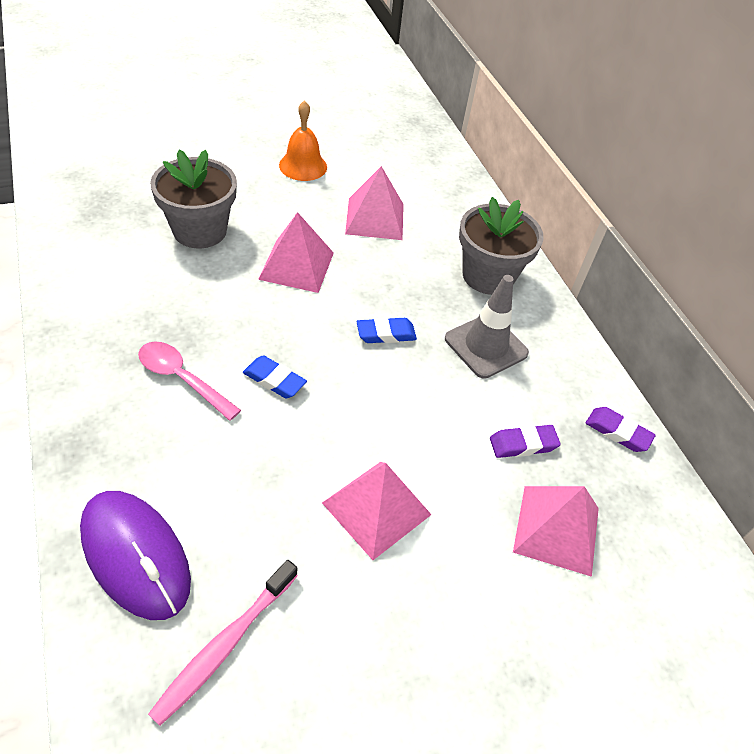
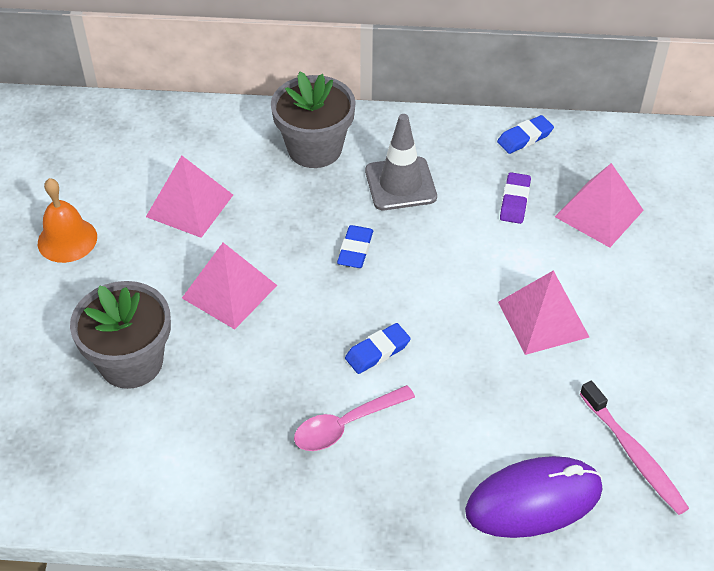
camera: 60 degrees left, 0 degrees up
purple eraser [586,407,656,452] -> blue eraser [497,115,554,154]

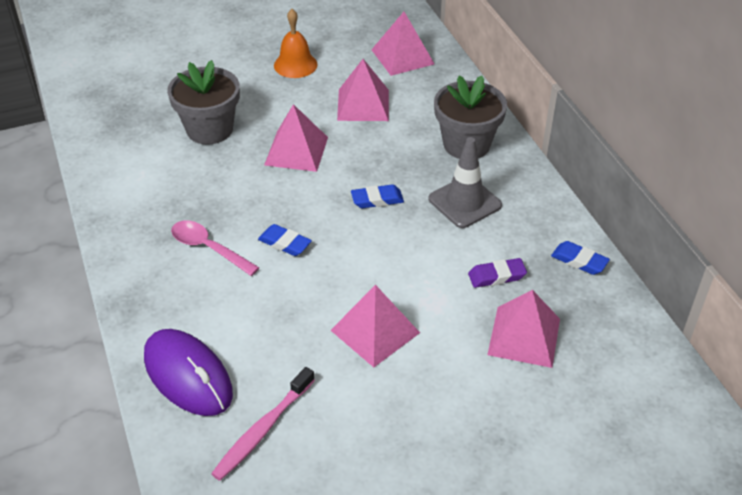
camera: 65 degrees right, 5 degrees down
none -> pink pyramid [371,12,434,76]

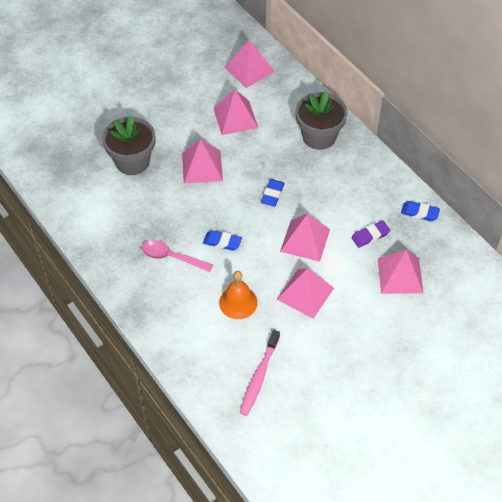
camera: 15 degrees left, 10 degrees up
purple mouse [144,329,233,416] -> none
orange bell [274,9,318,78] -> orange bell moved to [219,271,258,319]
blue eraser [351,184,404,208] -> blue eraser turned 45 degrees counterclockwise [261,179,285,206]
grey traffic cone [428,137,502,228] -> none
none -> pink pyramid [280,214,330,262]

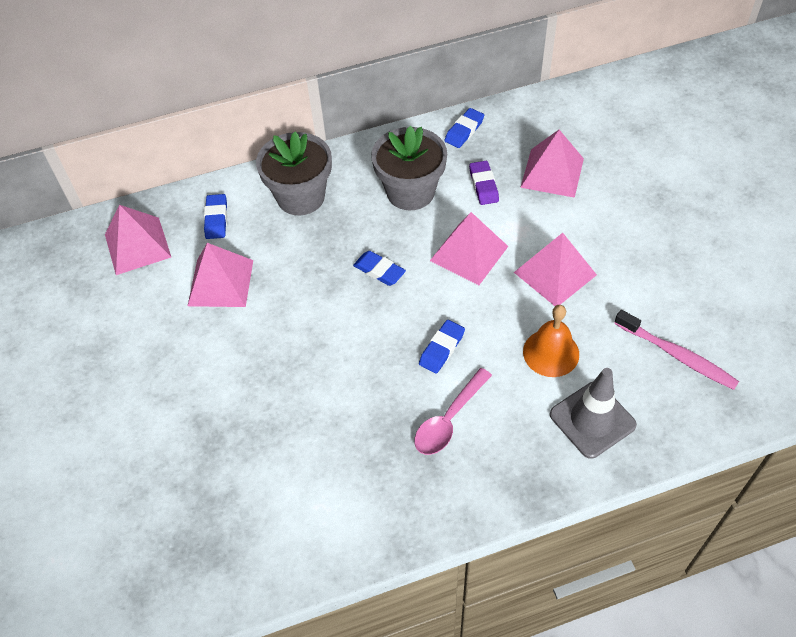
camera: 70 degrees left, 0 degrees up
grey flower pot [102,115,155,175] -> grey flower pot moved to [371,126,447,210]
pink pyramid [182,139,223,184] -> none
none -> blue eraser [204,194,227,239]
none -> grey traffic cone [550,368,637,459]

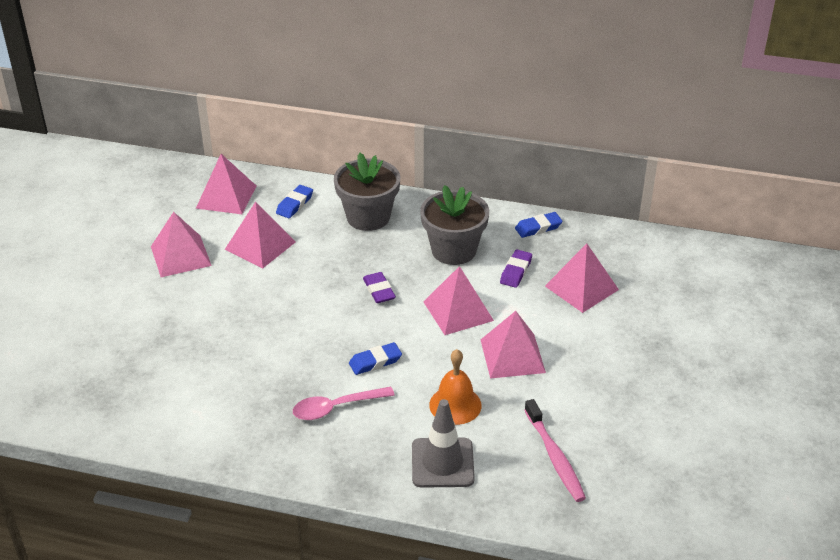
camera: 30 degrees right, 15 degrees down
blue eraser [353,251,406,286] -> purple eraser [363,272,396,303]
none -> pink pyramid [151,212,212,277]

